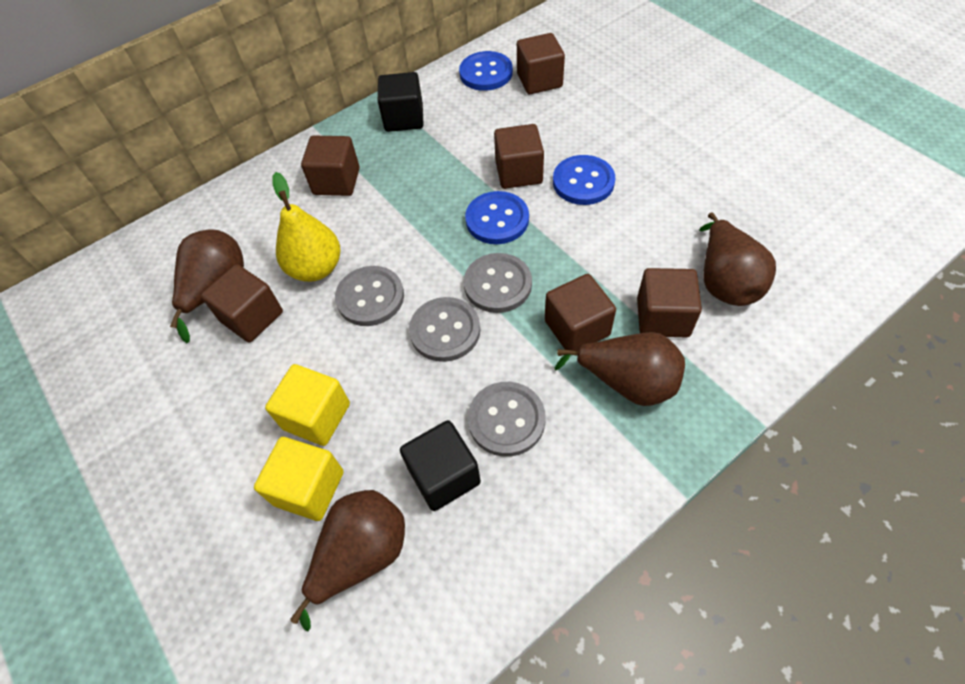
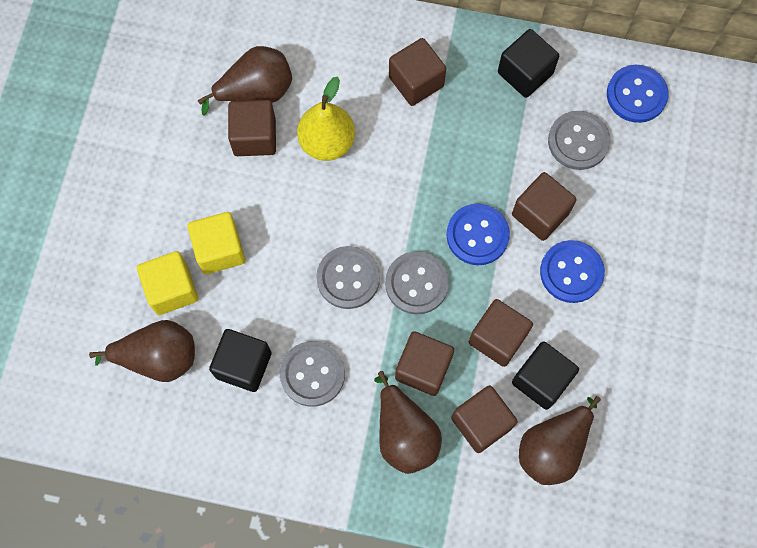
camera: 45 degrees right, 15 degrees up
grey button [335,266,404,326] -> grey button moved to [548,111,610,170]
brown cube [517,33,565,94] -> brown cube moved to [469,299,533,367]
none -> black cube [512,341,579,410]

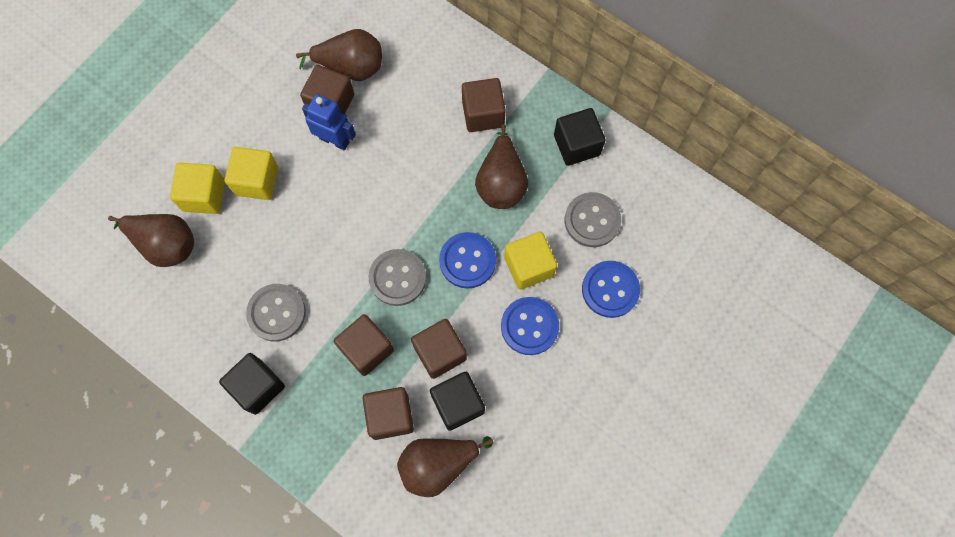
camera: 25 degrees right, 0 degrees up
black cube [209,329,272,392] -> black cube moved to [219,353,285,415]
yellow pear [297,77,355,161] -> none
grey button [316,246,380,309] -> none
brown pear [374,371,442,474] -> brown pear moved to [475,124,528,209]
brown cube [512,172,577,241] -> yellow cube [504,232,557,290]
blue button [607,65,669,123] -> blue button moved to [582,261,640,318]
none -> blue robot [302,94,356,151]

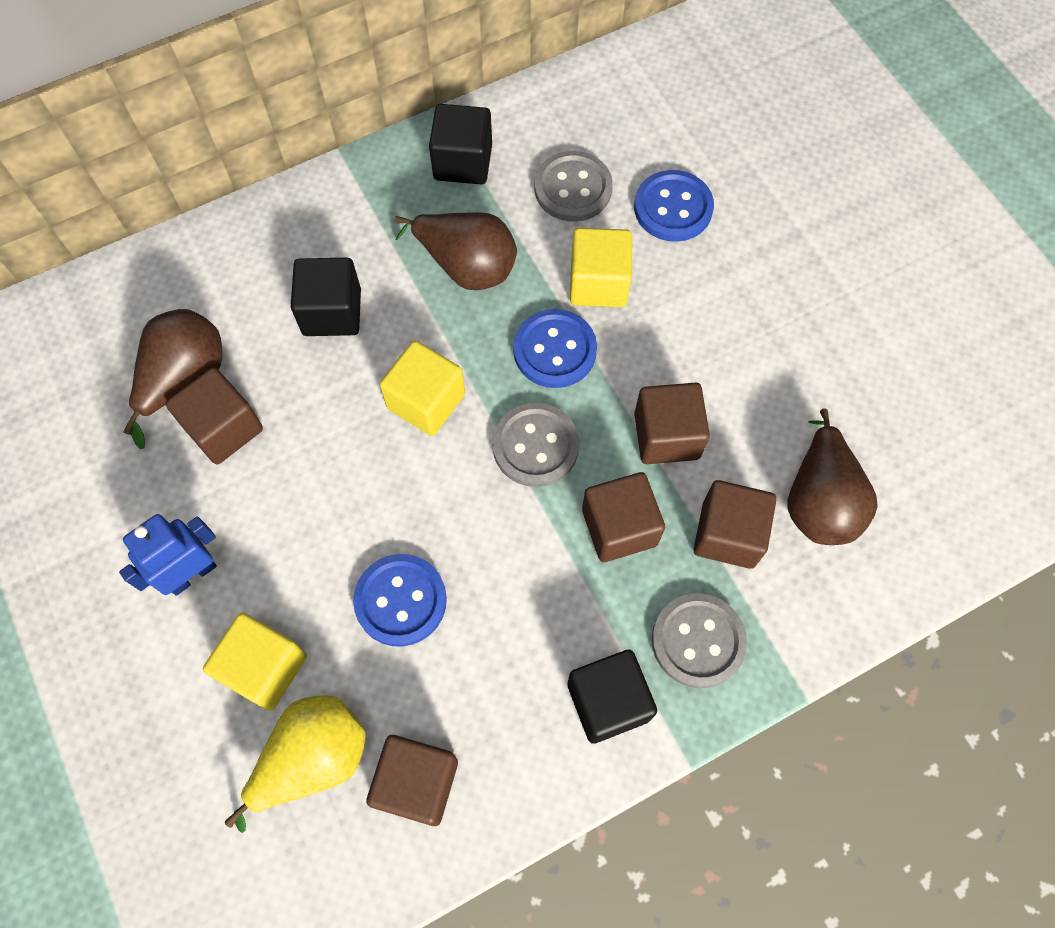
camera: 65 degrees left, 5 degrees down
brown pear [108,214,194,267] -> yellow pear [225,695,366,833]
yellow cube [225,147,278,200] -> yellow cube moved to [380,341,465,436]
grey button [246,284,306,342] -> grey button moved to [652,593,747,688]
blue robot [302,94,356,151] -> blue robot moved to [119,514,217,596]
black cube [430,372,485,431] -> black cube moved to [291,258,361,336]
brown cube [462,78,506,132] -> brown cube moved to [366,735,458,826]
blue button [501,297,559,355] -> blue button moved to [353,554,447,647]

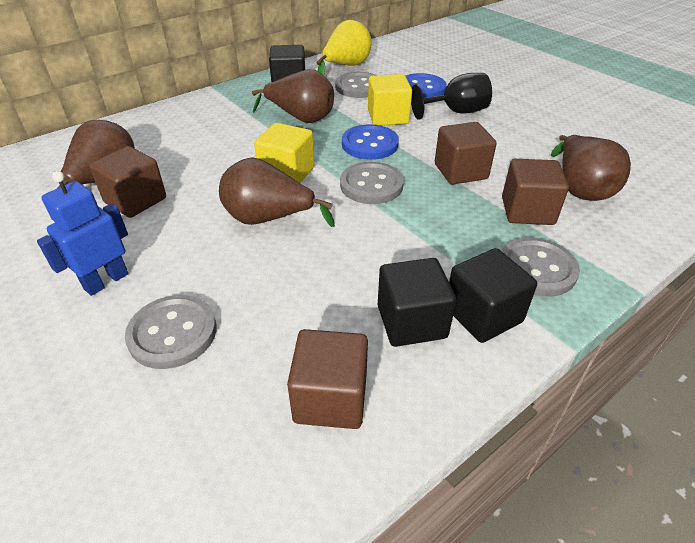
camera: 10 degrees left, 25 degrees down
yellow cube [203,613,307,711] -> grey button [125,295,216,369]
yellow pear [225,695,366,833] -> yellow pear moved to [317,20,372,75]
black cube [291,258,361,336] -> black cube moved to [378,258,456,347]
blue button [353,554,447,647] -> none
brown cube [582,472,665,562] -> none
none -> brown pear [219,157,335,227]
none -> black goblet [411,73,492,120]

